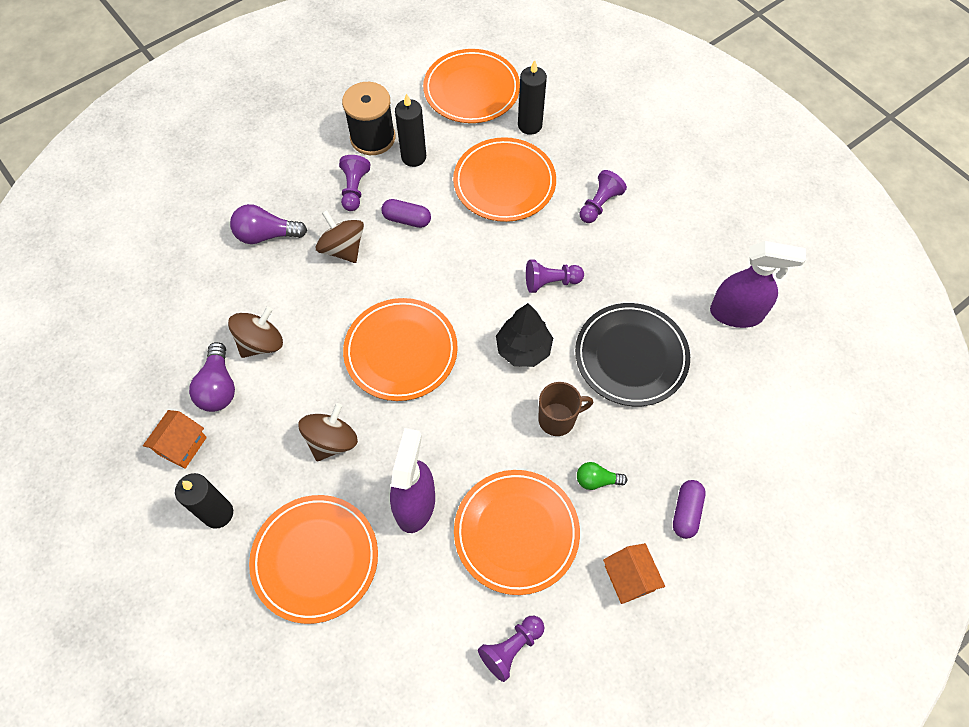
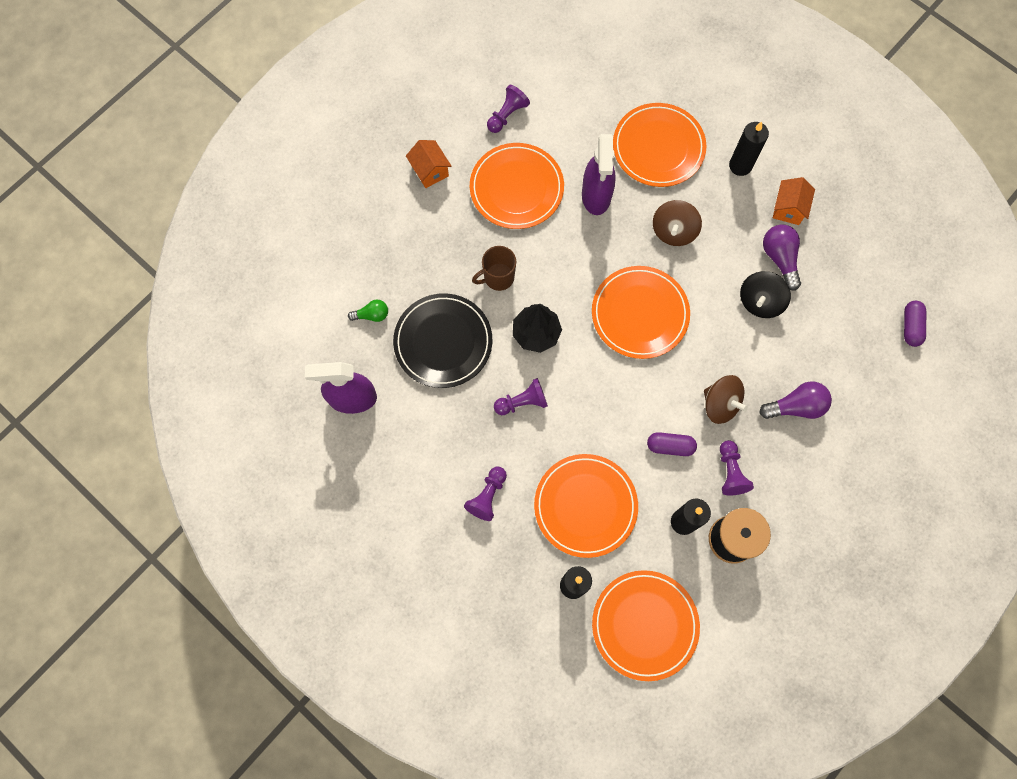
camera: 170 degrees right, 10 degrees up
brown spinning top [228,306,283,358] -> black spinning top [740,271,791,318]
green light bulb [577,462,627,490] -> green light bulb moved to [348,300,388,322]
purple capsule [673,480,706,539] -> purple capsule moved to [904,301,926,347]

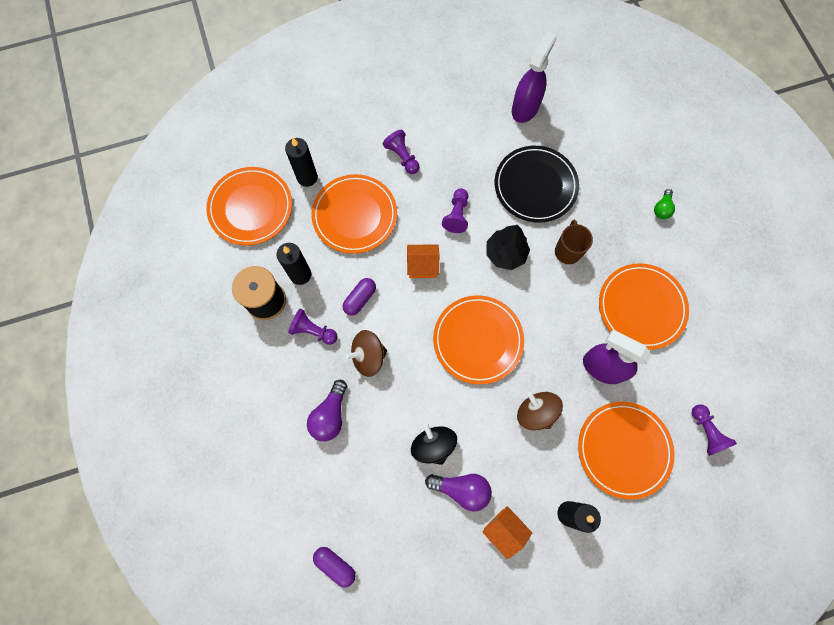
camera: 120 degrees right, 0 degrees up
green light bulb [348,300,388,322] -> green light bulb moved to [654,189,675,219]
orange house [406,140,451,188] -> orange house moved to [407,245,439,278]
purple pawn [487,85,530,133] -> purple pawn moved to [692,404,737,456]

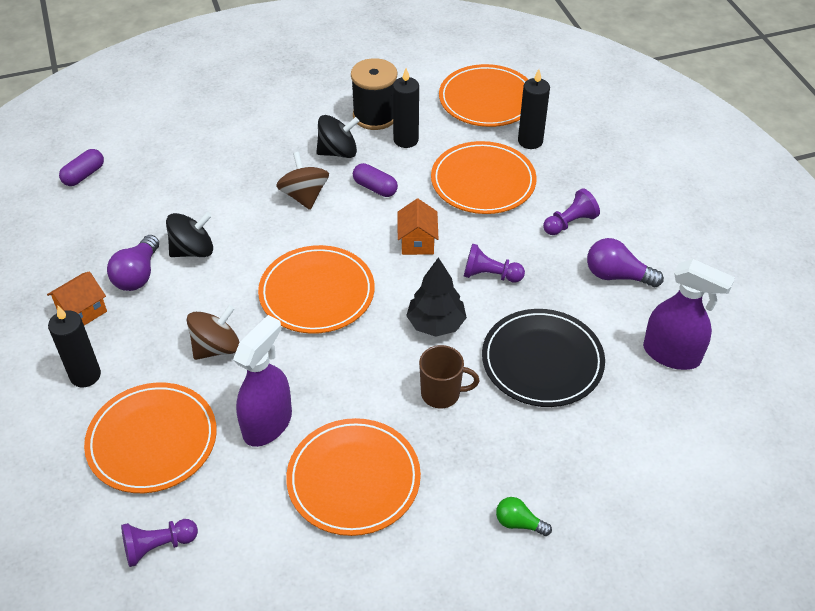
camera: 90 degrees right, 25 degrees down
purple pawn [288,309,338,345] -> black spinning top [316,115,359,158]
purple light bulb [307,380,347,441] -> purple light bulb moved to [587,238,664,287]

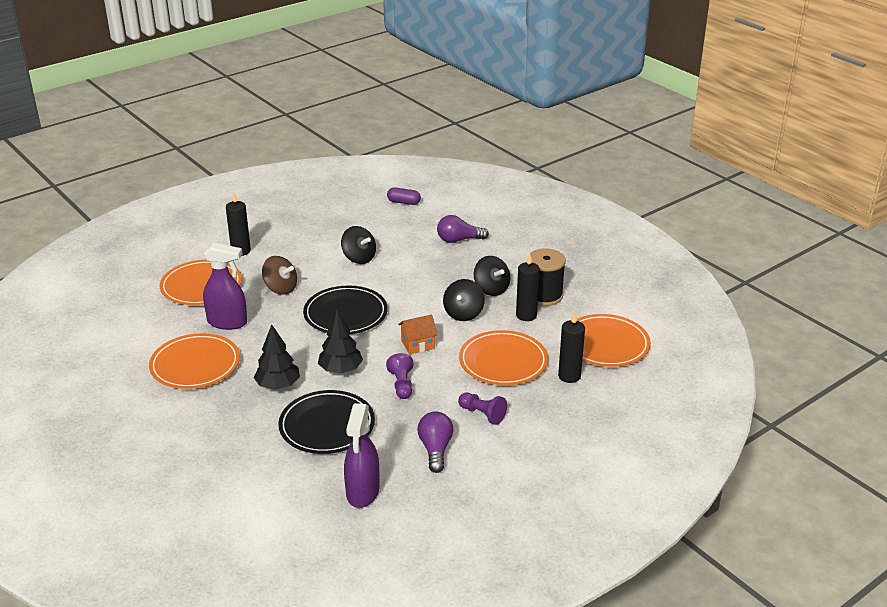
camera: 70 degrees right, 15 degrees down
orange house [47,271,107,326] -> none
purple light bulb [107,235,159,291] -> purple light bulb moved to [437,215,489,243]
purple pawn [121,519,198,567] -> none
orange plate [258,245,375,334] -> black plate [303,286,388,334]
brown spinning top [276,152,329,210] -> none
purple capsule [353,163,398,197] -> black spinning top [443,279,485,321]
brown mug [419,345,479,409] -> black tree [254,325,300,390]
green light bulb [496,497,552,536] -> none

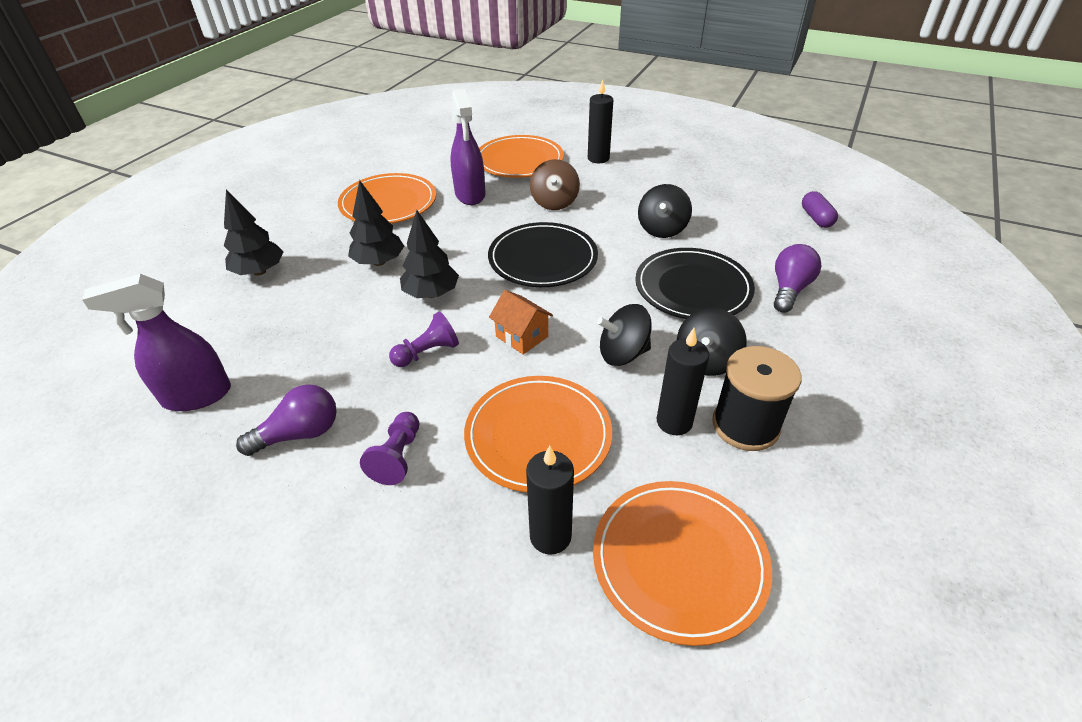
camera: 65 degrees right, 10 degrees up
black plate [278,390,375,454] -> black plate moved to [635,248,755,319]
purple light bulb [437,215,489,243] -> purple light bulb turned 60 degrees clockwise [774,244,822,313]
none -> black tree [224,190,284,276]

